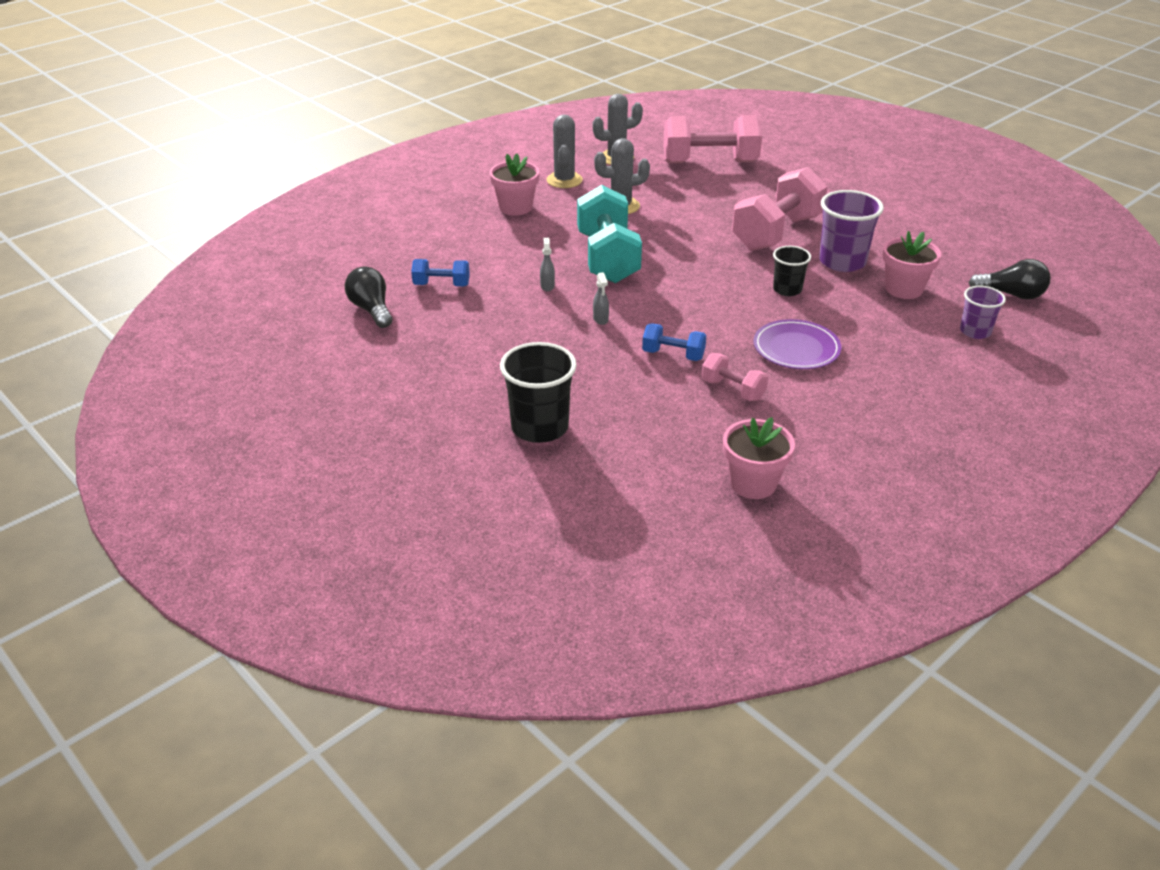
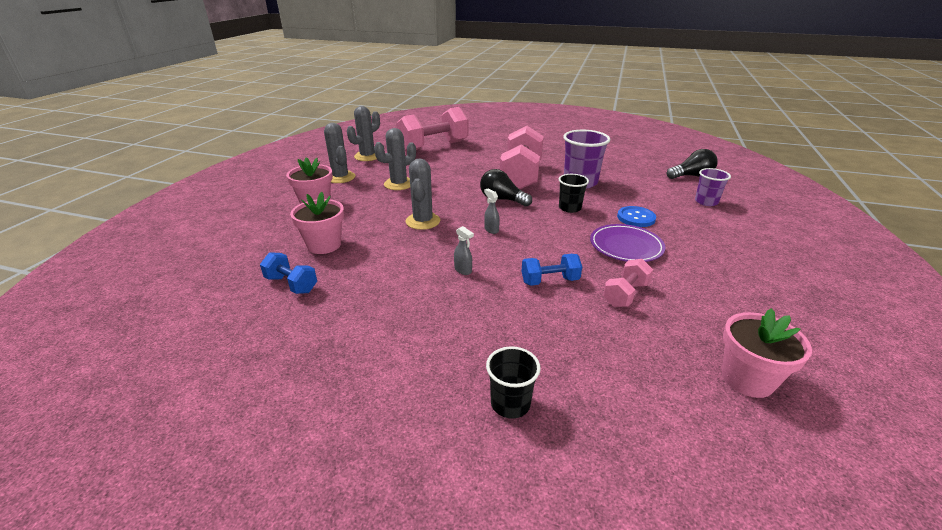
camera: 30 degrees left, 5 degrees down
black light bulb [345,267,392,328] -> black light bulb moved to [480,169,532,207]
blue dumbbell [411,259,470,286] -> blue dumbbell turned 60 degrees clockwise [260,252,317,294]
black cup [500,342,577,443] -> black cup [486,346,541,419], size x0.60
grey spray bottle [540,238,555,292] -> grey spray bottle moved to [484,189,500,234]
turquoise dumbbell [577,185,642,283] -> grey cactus [406,158,440,230]
pink dumbbell [702,353,768,401] -> pink dumbbell turned 60 degrees counterclockwise [603,259,653,307]
pink flower pot [883,231,941,299] -> pink flower pot moved to [290,192,344,254]
none -> blue button [617,206,656,227]

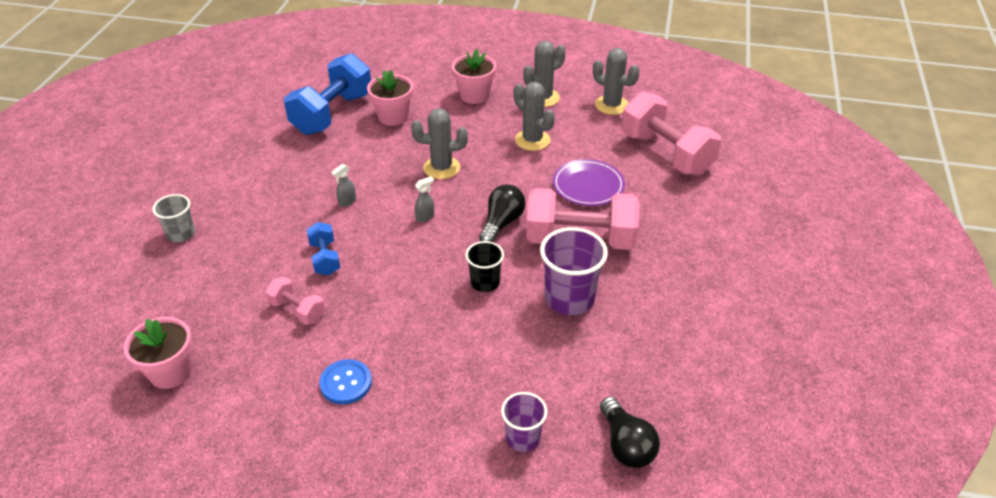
camera: 85 degrees right, 10 degrees up
blue dumbbell [260,252,317,294] -> blue dumbbell [284,53,371,135], size x2.04
black cup [486,346,541,419] -> grey cup [152,194,195,242]
purple plate [590,224,666,262] -> purple plate moved to [553,159,625,206]
blue button [617,206,656,227] -> blue button moved to [319,359,372,404]

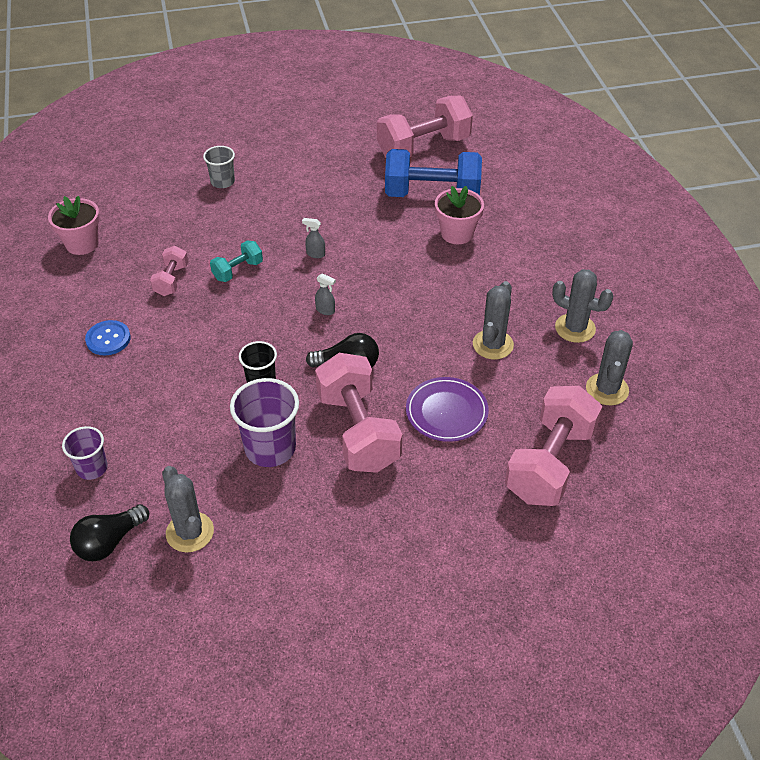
camera: 65 degrees right, 5 degrees up
blue dumbbell [307,222,340,275] -> turquoise dumbbell [210,240,263,282]
grey cactus [411,108,468,179] -> grey cactus moved to [162,466,214,553]
pink flower pot [452,49,496,104] -> none
none -> pink dumbbell [377,96,473,158]

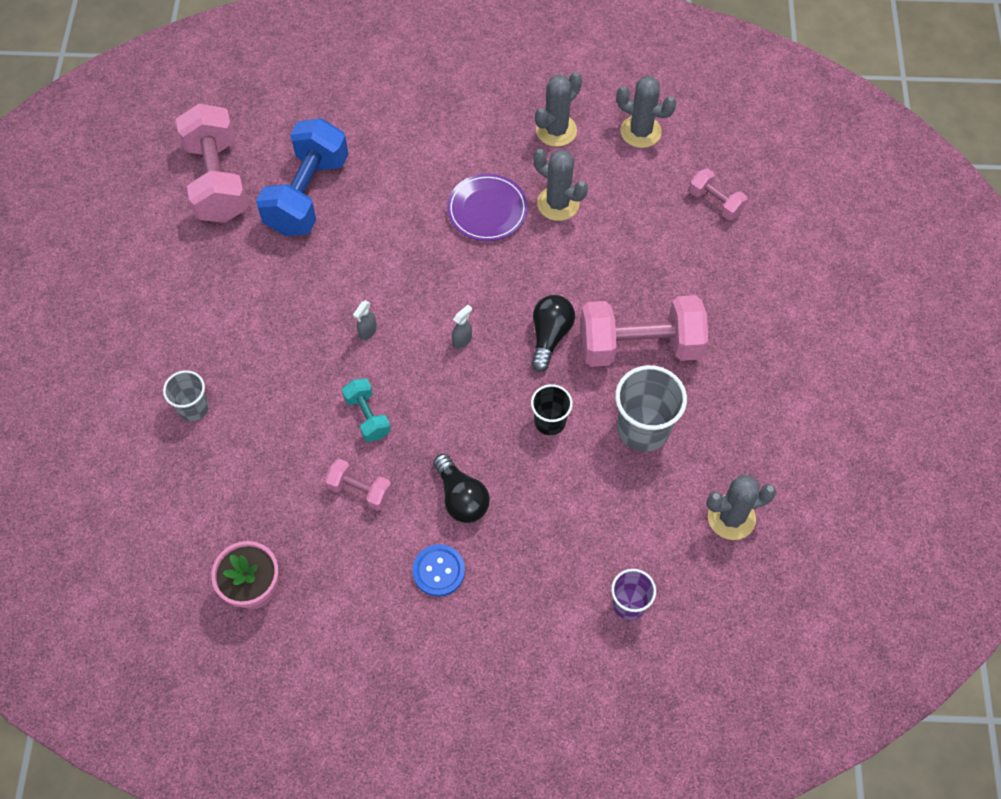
camera: 75 degrees left, 15 degrees up
black light bulb [70,504,149,561] -> black light bulb moved to [433,454,490,523]
purple cup [230,378,299,467] -> grey cup [615,365,687,452]
purple plate [406,377,489,442] -> purple plate moved to [447,173,528,241]
pink flower pot [435,186,484,244] -> none
pink dumbbell [505,386,602,506] -> pink dumbbell [689,168,747,220], size x0.49

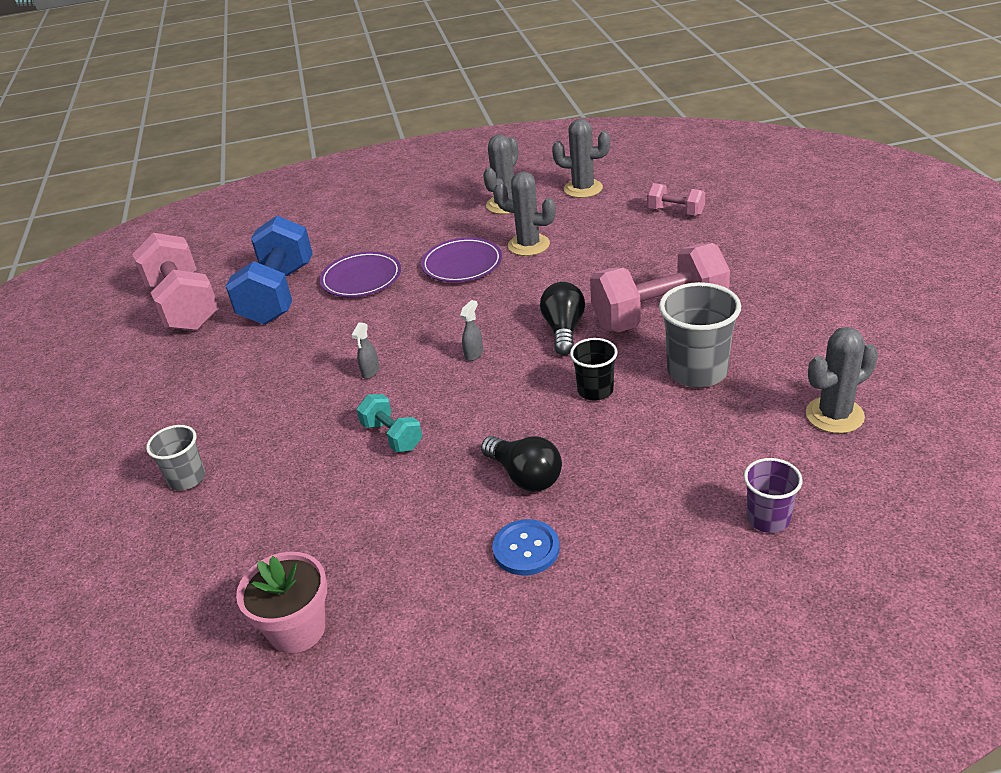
camera: 10 degrees left, 25 degrees down
pink dumbbell [325,459,392,511] -> none
none -> purple plate [320,252,401,297]

